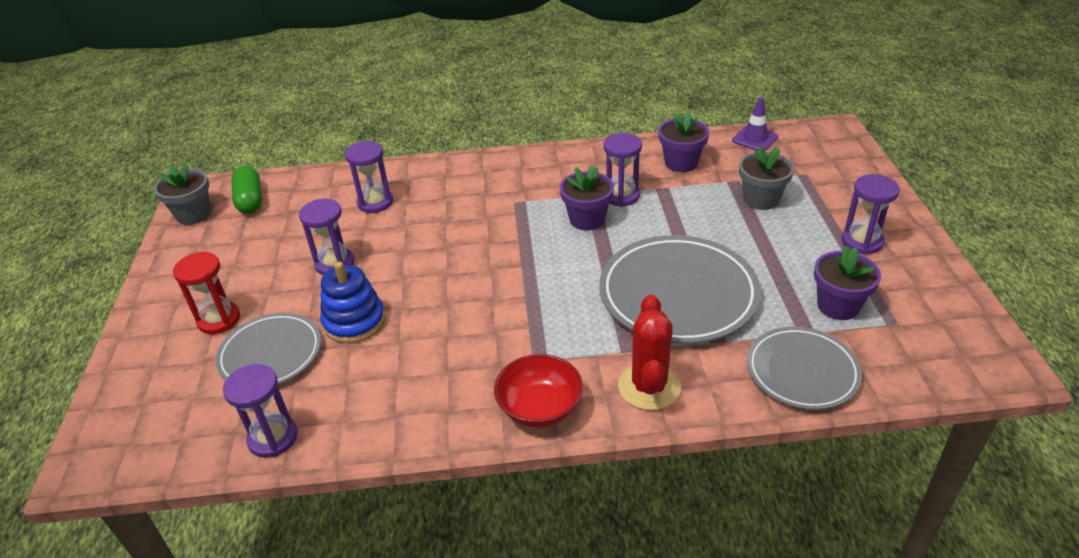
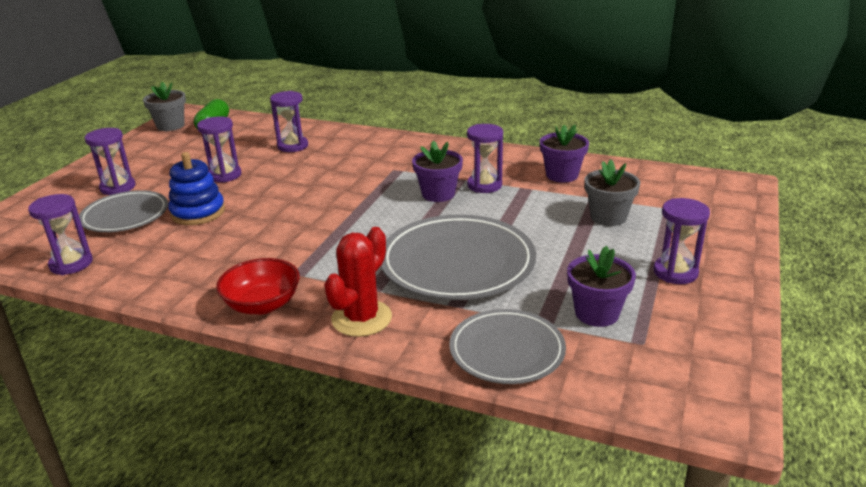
camera: 25 degrees right, 10 degrees down
red hourglass [173,251,240,334] -> purple hourglass [85,128,136,195]
purple traffic cone [732,97,778,151] -> none

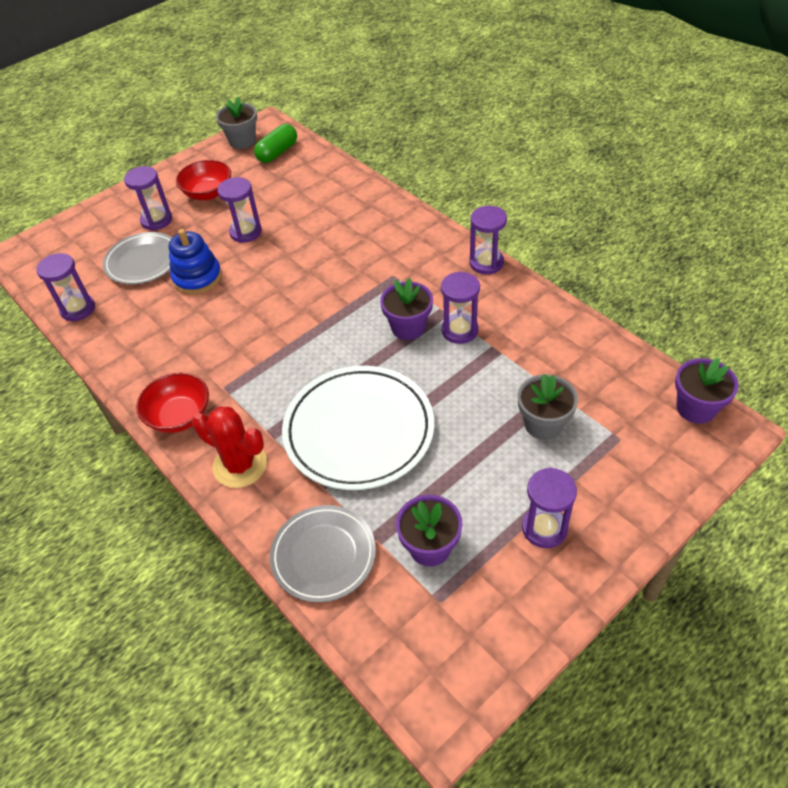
camera: 30 degrees right, 20 degrees up
purple hourglass [270,91,308,152] -> purple hourglass moved to [469,206,507,275]
red cactus [324,227,392,337] -> red cactus turned 60 degrees clockwise [192,406,267,488]
grey plate [381,215,536,300] -> white plate [282,366,434,490]
purple flower pot [540,125,589,183] -> purple flower pot moved to [675,358,739,424]
none -> red bowl [176,160,231,200]

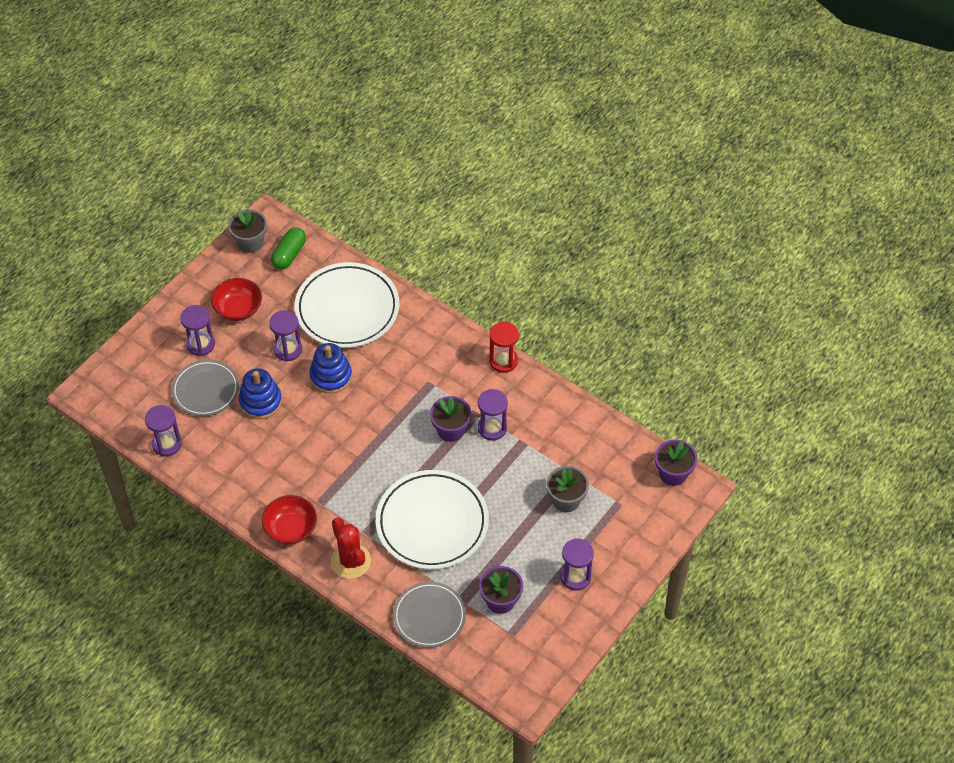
camera: 15 degrees left, 5 degrees up
red cactus [192,406,267,488] -> red cactus turned 45 degrees clockwise [331,517,371,579]
purple hourglass [469,206,507,275] -> red hourglass [489,322,519,373]
none -> white plate [295,262,399,348]
none -> blue stacking toy [309,343,352,394]

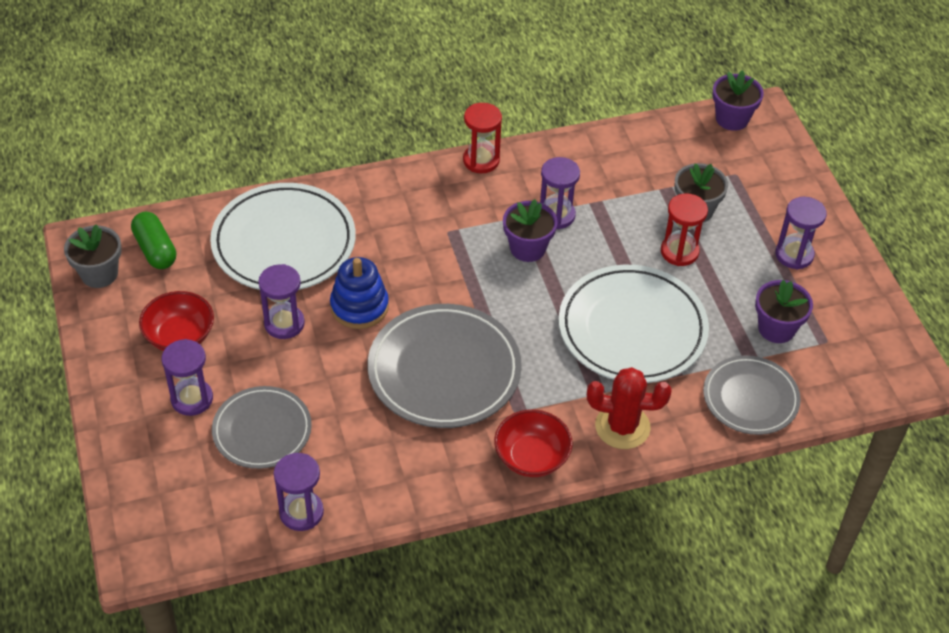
camera: 55 degrees left, 5 degrees down
blue stacking toy [239,368,282,419] -> none
none -> grey plate [368,304,522,428]
none -> red hourglass [661,193,708,266]

